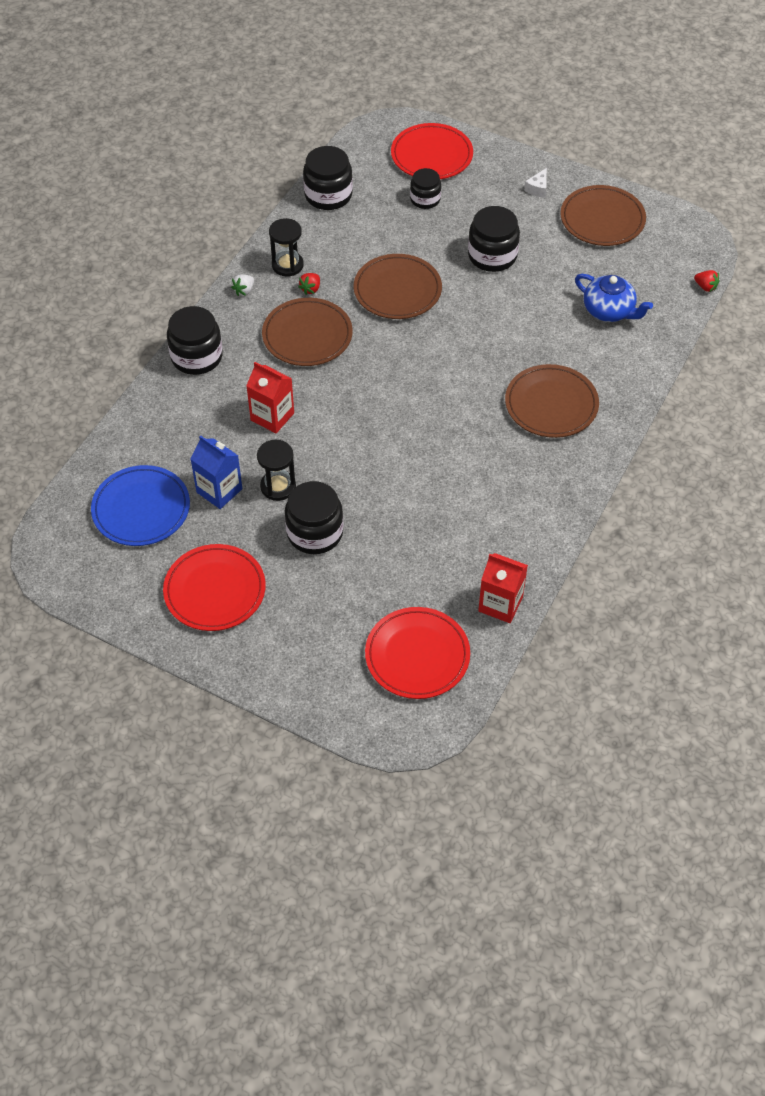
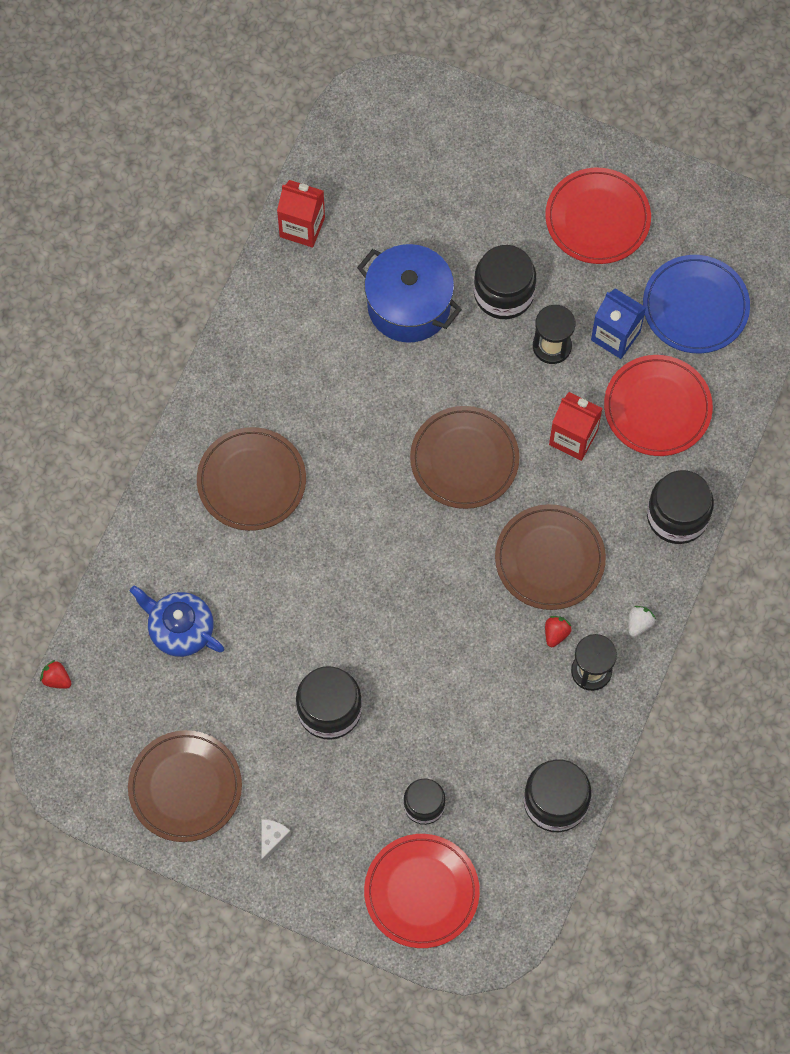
camera: 175 degrees right, 15 degrees up
brown plate [354,254,442,319] -> brown plate moved to [410,406,519,509]
red plate [365,607,470,699] -> red plate moved to [604,355,713,456]
none -> blue pot [357,244,462,343]

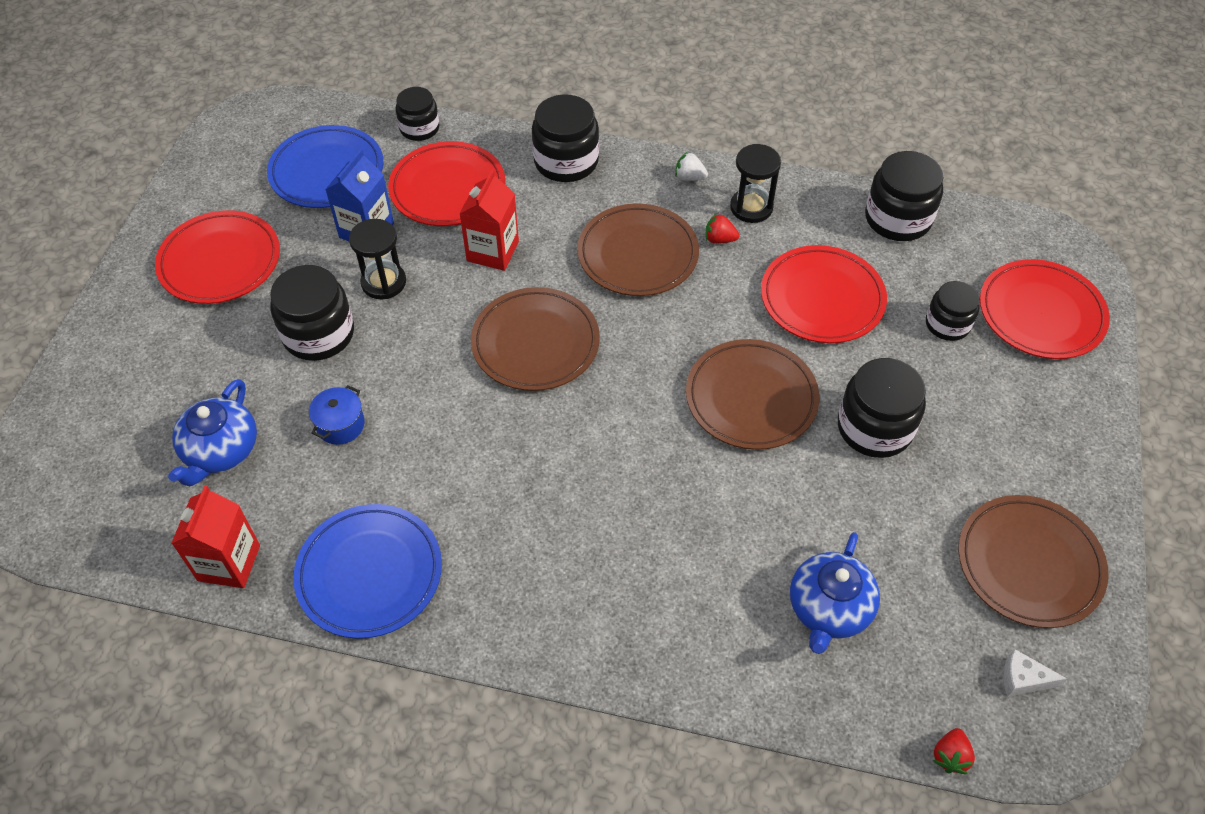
camera: 100 degrees left, 15 degrees down
brown plate [197,427,306,531] -> brown plate moved to [686,339,819,450]
white cheese [261,819,291,863] -> white cheese moved to [1004,649,1067,697]
blue pot [357,244,462,343] -> blue pot [309,385,365,445], size x0.46
none -> blue teapot [168,379,257,486]
none -> blue plate [293,504,442,639]
none -> black jar [396,87,440,141]
none -> red plate [761,245,887,343]

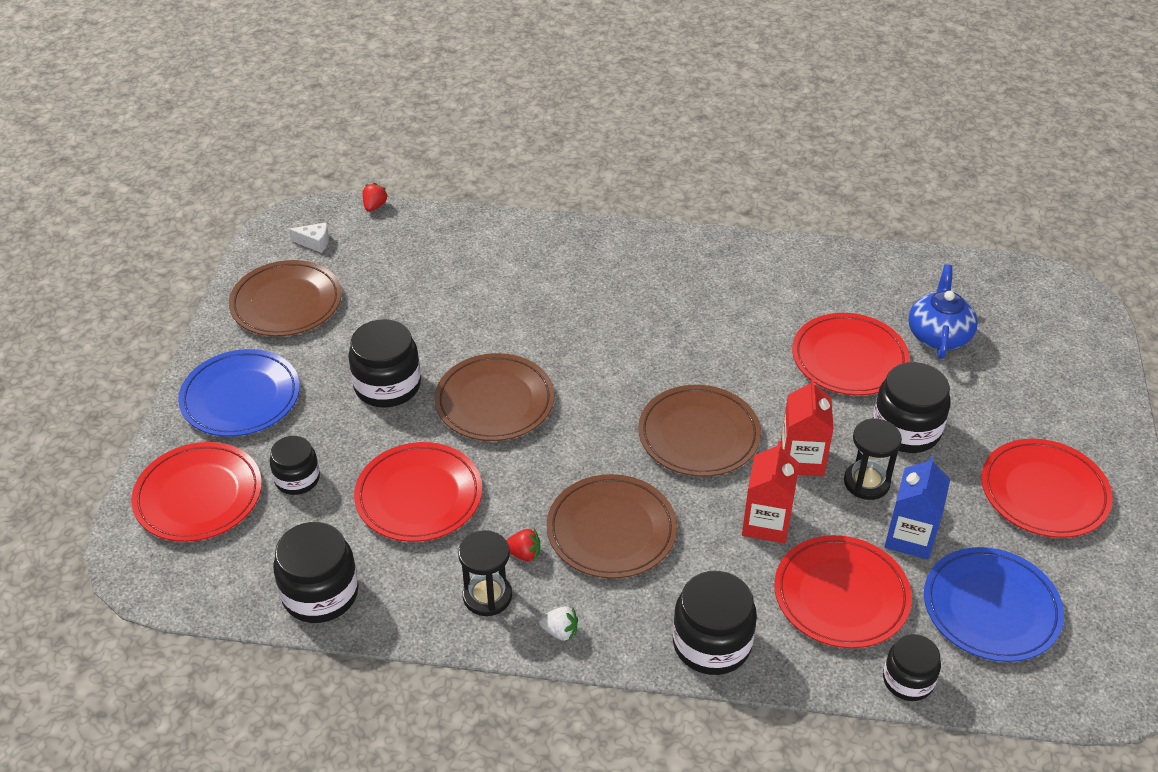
camera: 175 degrees right, 10 degrees down
red carton [171,486,260,588] -> red carton moved to [780,378,834,476]
blue plate [293,504,442,639] -> blue plate moved to [178,349,300,437]
blue pot [309,385,365,445] -> red plate [792,313,910,395]
blue teapot [790,532,880,654] -> none

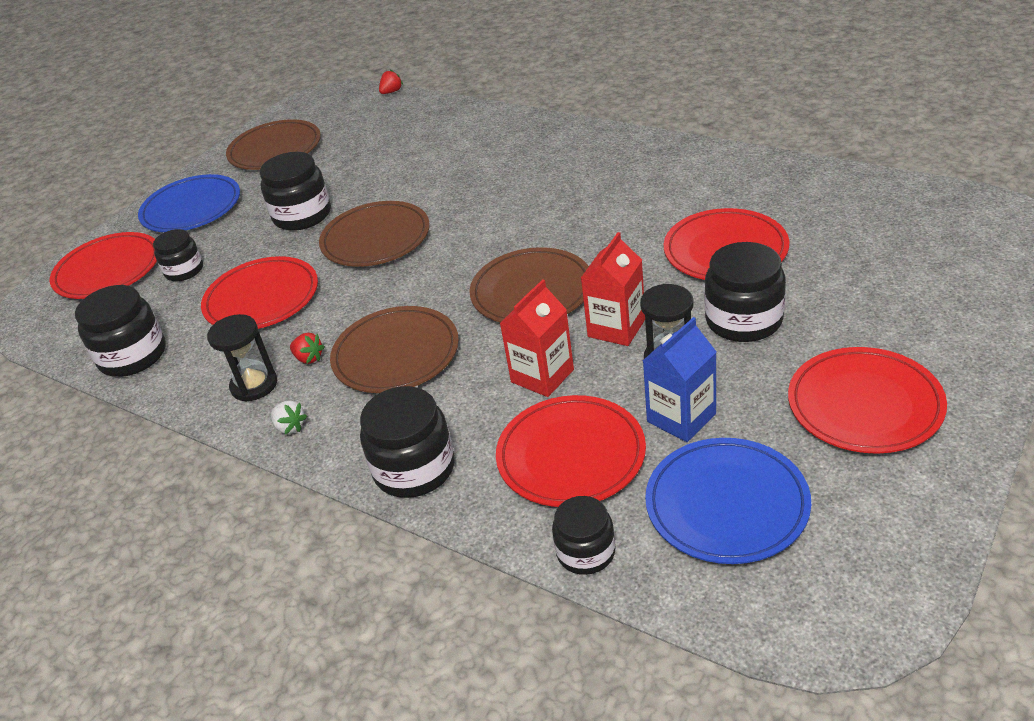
camera: 30 degrees right, 5 degrees down
white cheese [289,222,329,253] -> none
blue teapot [908,264,978,359] -> none

